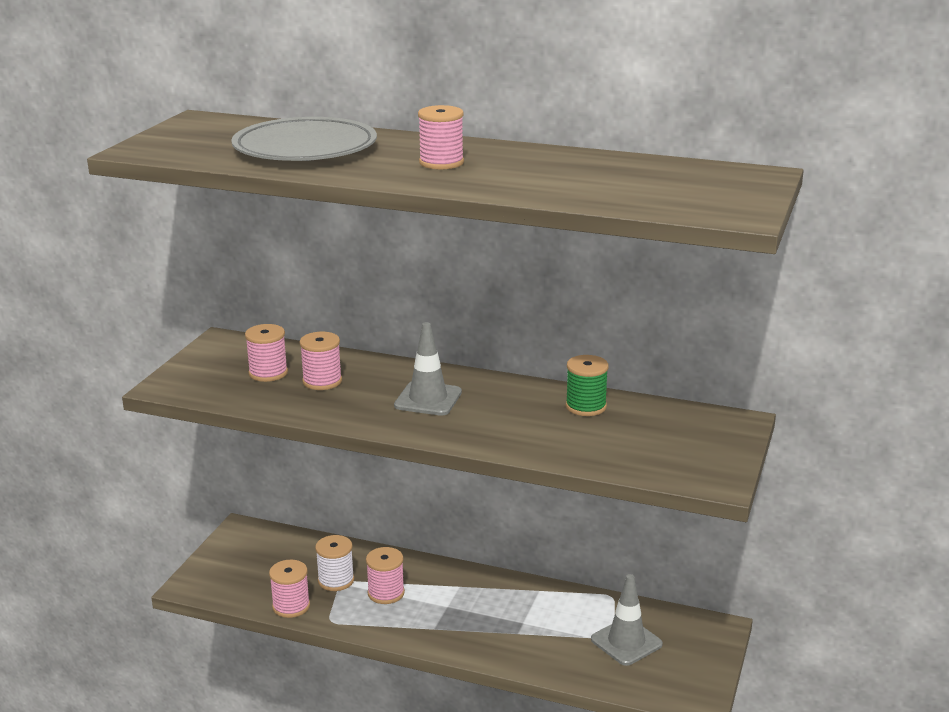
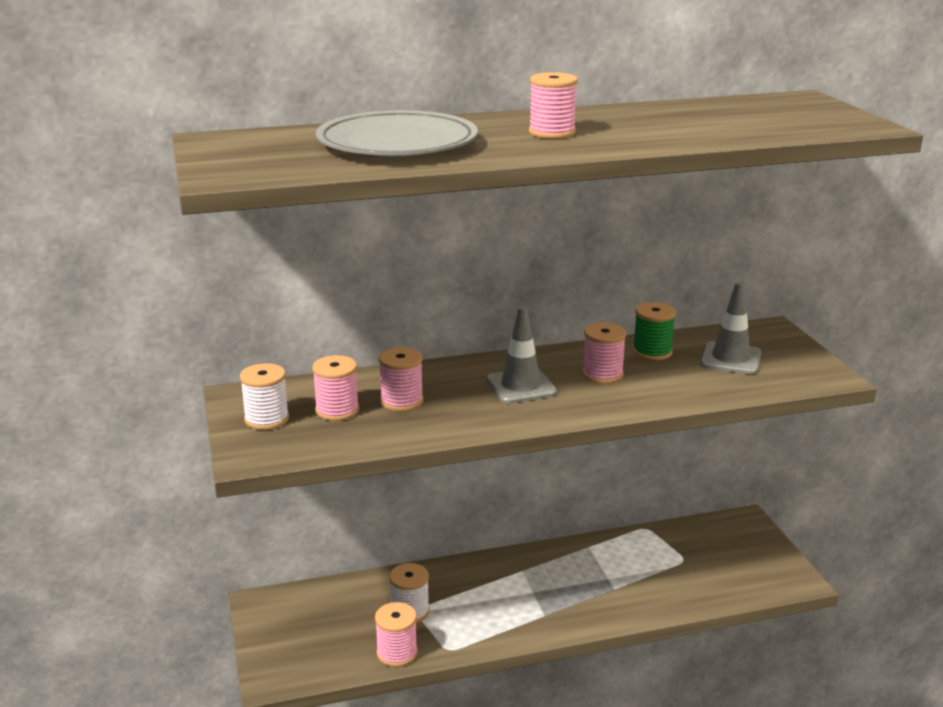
camera: 35 degrees left, 0 degrees up
pink spool [366,547,405,604] -> pink spool moved to [582,323,626,384]
grey traffic cone [591,574,663,666] -> grey traffic cone moved to [700,282,761,374]
none -> white spool [240,363,289,430]

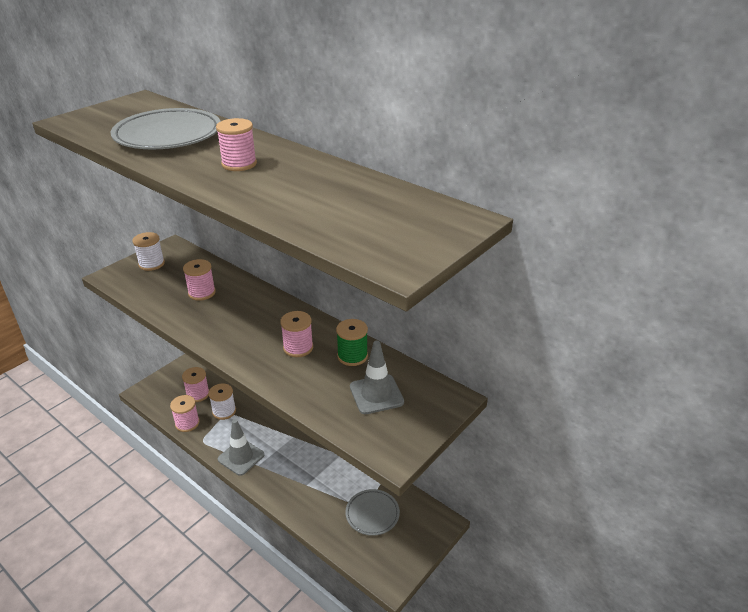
camera: 55 degrees right, 10 degrees up
pink spool [312,355,359,421] -> pink spool moved to [182,367,209,402]
grey traffic cone [486,306,557,404] -> grey traffic cone moved to [218,419,264,476]
none -> grey plate [345,489,400,536]

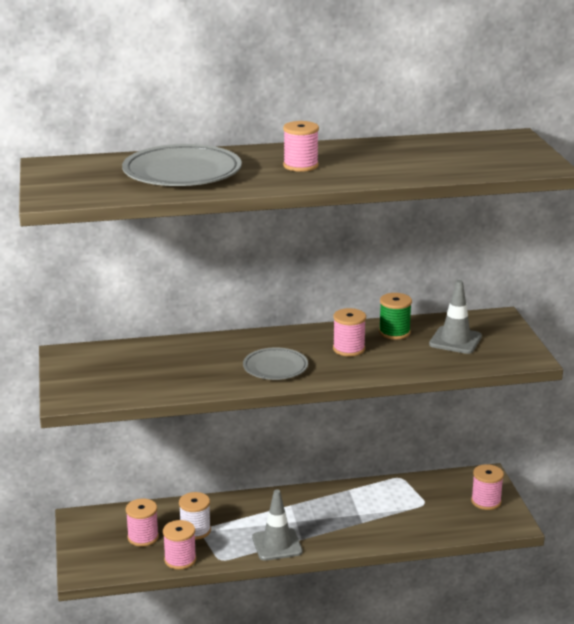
camera: 50 degrees left, 10 degrees down
white spool [132,232,165,271] -> none
pink spool [183,259,216,301] -> pink spool moved to [471,464,504,510]
grey plate [345,489,400,536] -> grey plate moved to [243,347,308,380]

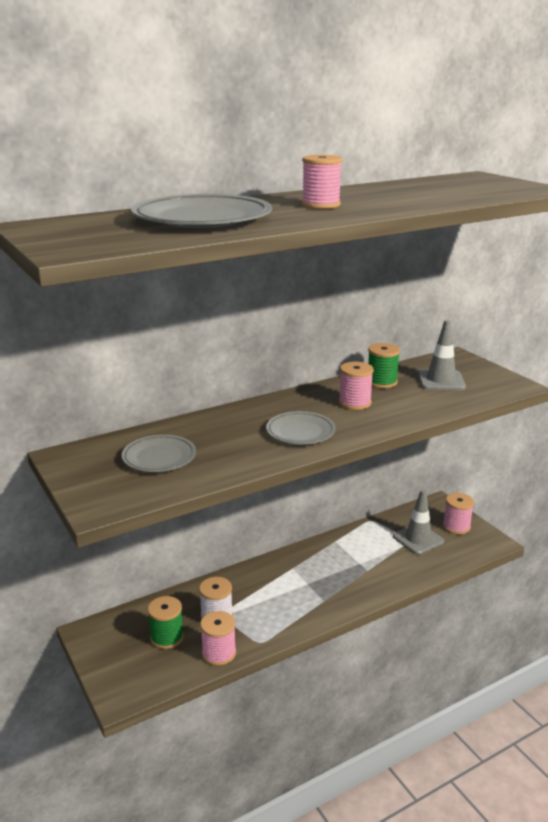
camera: 20 degrees left, 0 degrees up
pink spool [126,499,159,547] -> green spool [148,596,184,649]
grey traffic cone [252,490,303,561] -> grey traffic cone moved to [393,489,444,555]
none -> grey plate [122,435,196,472]

